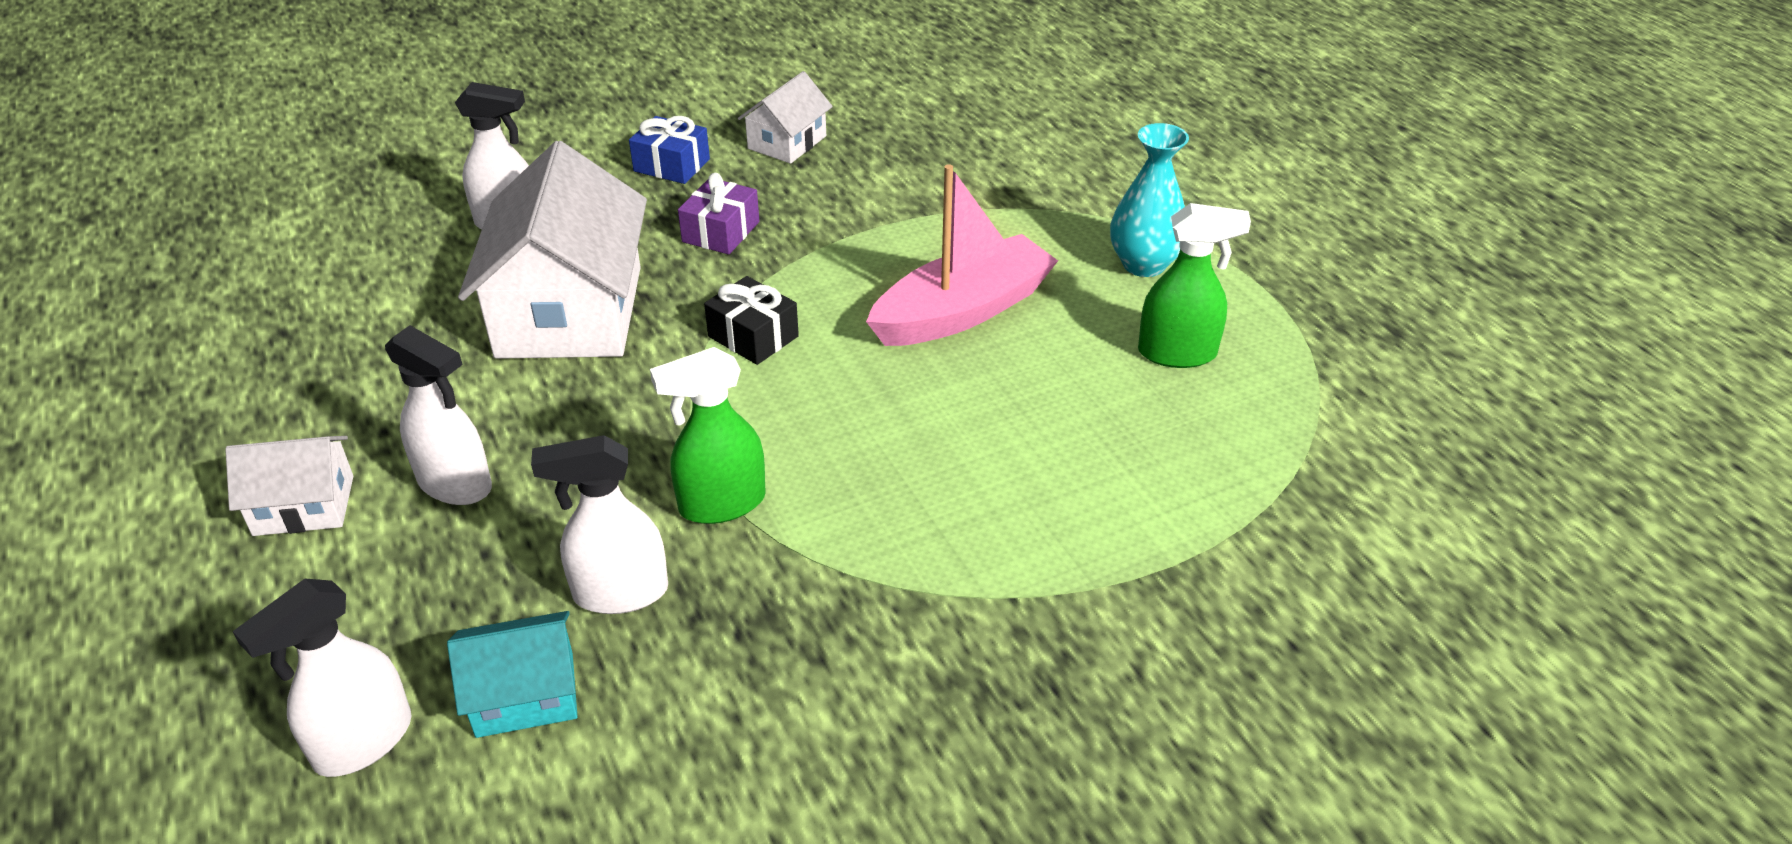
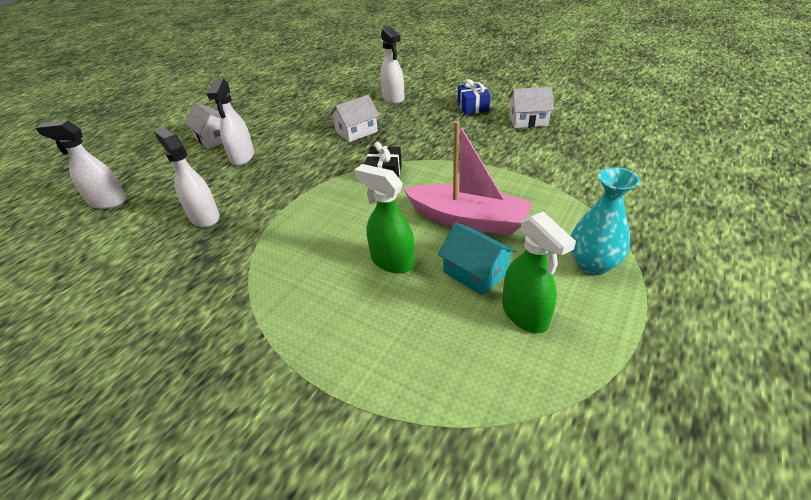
camera: 60 degrees right, 0 degrees up
turquoise house [447,611,578,738] -> turquoise house moved to [438,222,516,296]
white house [458,141,647,359] -> white house [330,95,380,142], size x0.50
green spray bottle [650,347,766,524] -> green spray bottle moved to [354,164,415,273]
purple gift [678,173,759,255] -> none

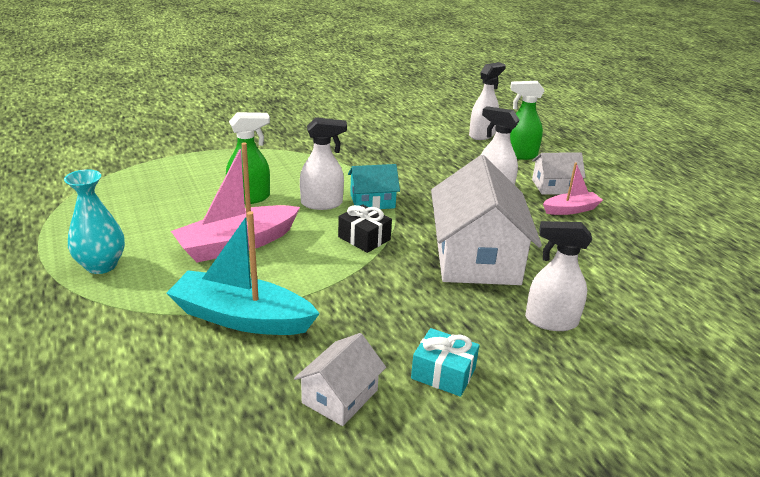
camera: 120 degrees right, 10 degrees down
white spray bottle [154,127,220,227] -> white spray bottle moved to [300,117,347,210]
white house [330,95,380,142] -> white house [431,155,542,285], size x1.99
turquoise house [438,222,516,296] -> turquoise house moved to [348,164,400,209]
blue gift [458,79,490,115] -> turquoise gift [411,328,479,397]
green spray bottle [502,212,576,333] -> green spray bottle moved to [510,81,544,160]
none -> turquoise boat [166,211,320,335]
none -> pink boat [543,162,603,215]

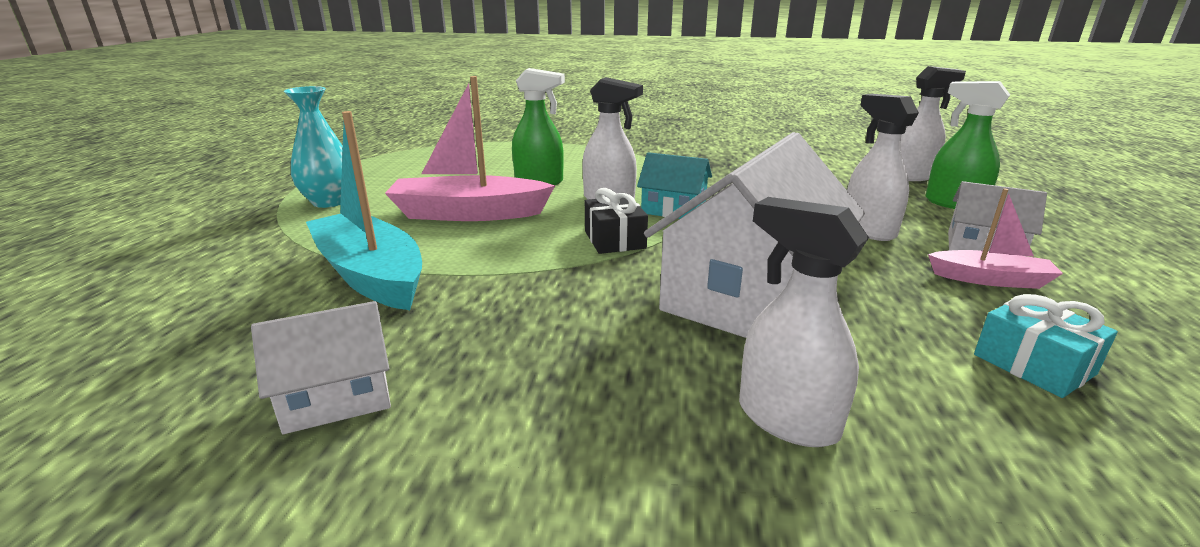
camera: 35 degrees right, 5 degrees down
turquoise gift [411,328,479,397] -> turquoise gift moved to [974,294,1118,398]

